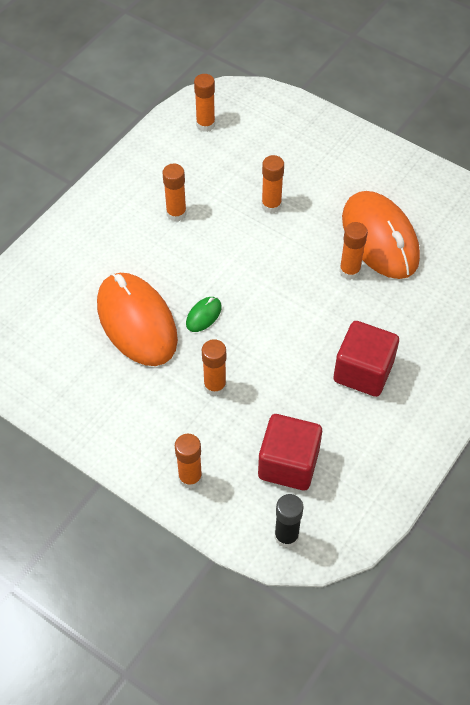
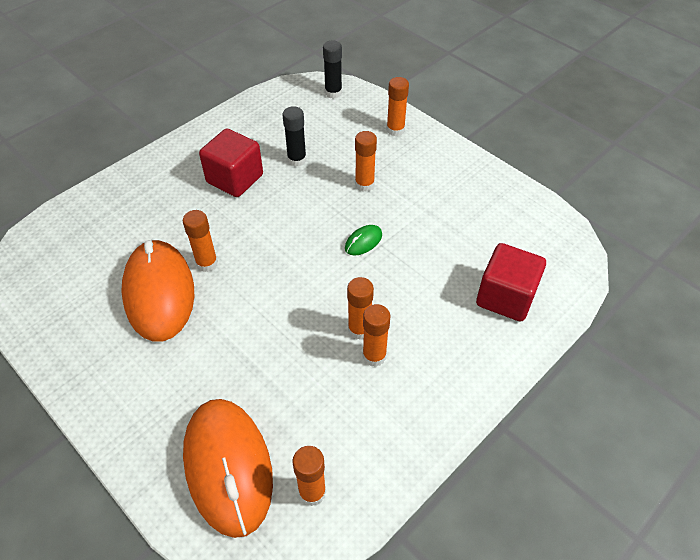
camera: 170 degrees left, 5 degrees down
orange mouse [97,273,178,366] -> orange mouse moved to [183,399,273,538]
red cube [258,414,322,490] -> red cube moved to [476,243,546,321]
orange glue stick [261,155,284,213] -> orange glue stick moved to [347,277,374,340]
none -> black glue stick [283,106,306,167]

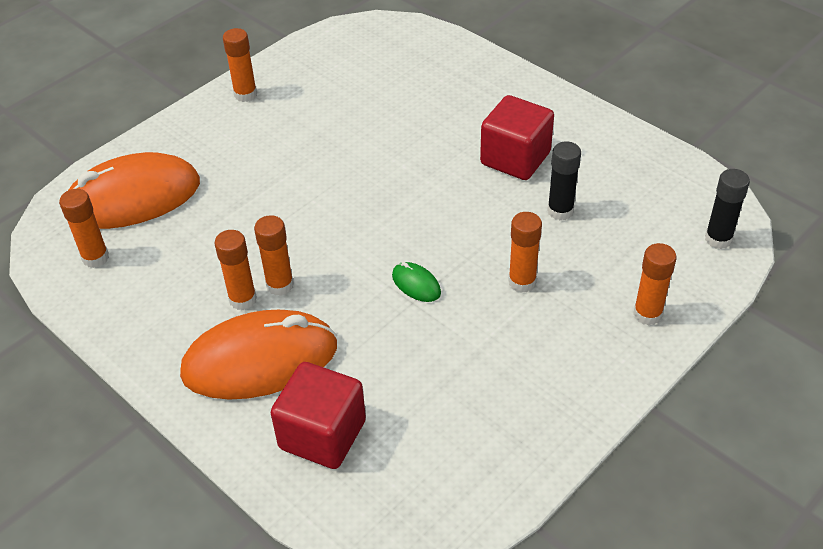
camera: 90 degrees right, 5 degrees down
orange mouse [121,239,194,342] -> orange mouse moved to [180,310,337,400]
orange glue stick [183,210,218,272] -> orange glue stick moved to [223,28,257,102]

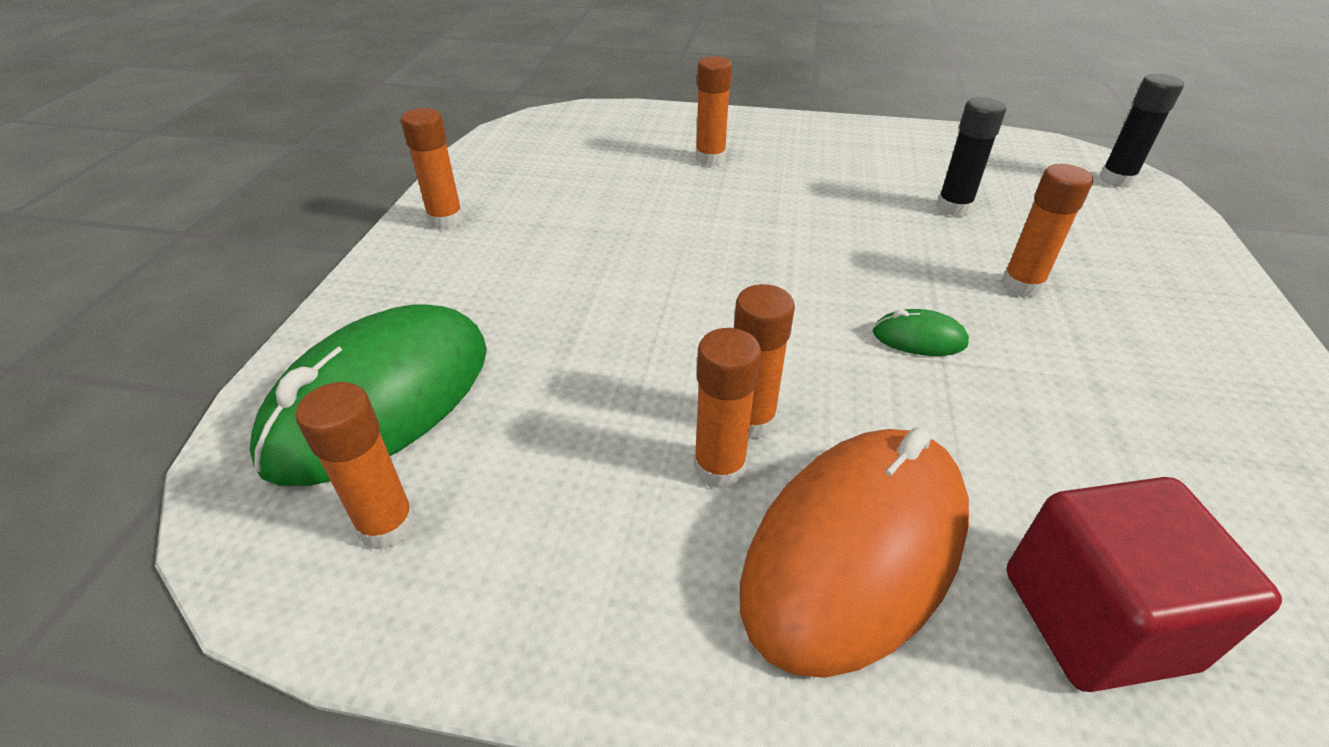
camera: 35 degrees left, 5 degrees down
orange mouse [61,152,200,229] -> green mouse [250,305,487,486]
red cube [480,95,554,180] -> none
orange glue stick [633,243,677,325] -> orange glue stick moved to [696,56,732,166]

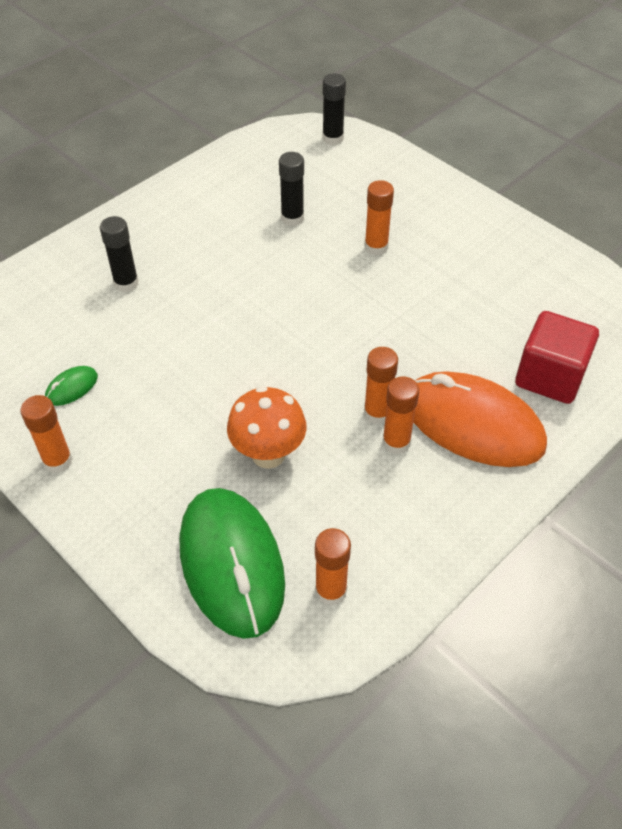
camera: 55 degrees left, 10 degrees up
orange glue stick [696,56,732,166] -> black glue stick [100,216,139,292]
orange mouse [740,427,969,678] -> orange mouse turned 45 degrees counterclockwise [413,371,547,467]
green mouse [872,309,969,356] -> green mouse moved to [45,366,98,406]
none -> orange mushroom [227,386,307,469]

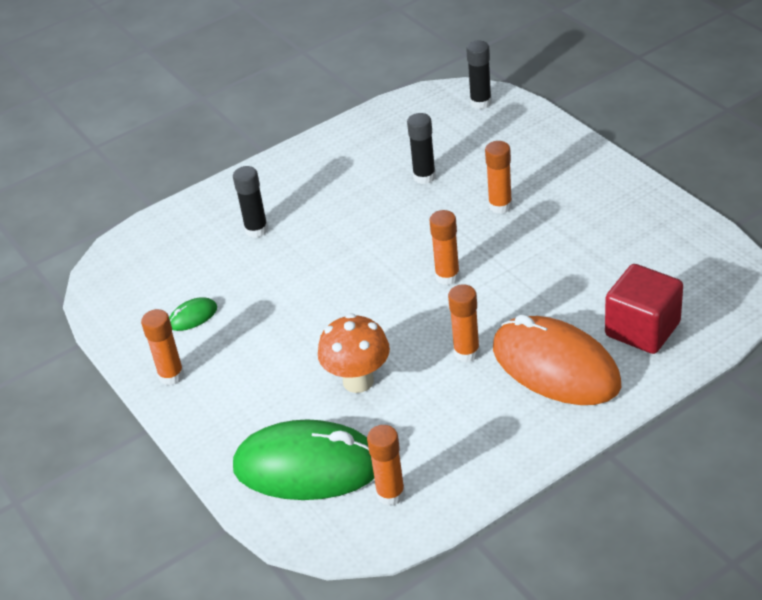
camera: 15 degrees right, 10 degrees down
green mouse [180,488,285,639] -> green mouse turned 75 degrees counterclockwise [233,420,374,500]
orange glue stick [382,376,419,455] -> orange glue stick moved to [429,210,460,285]

